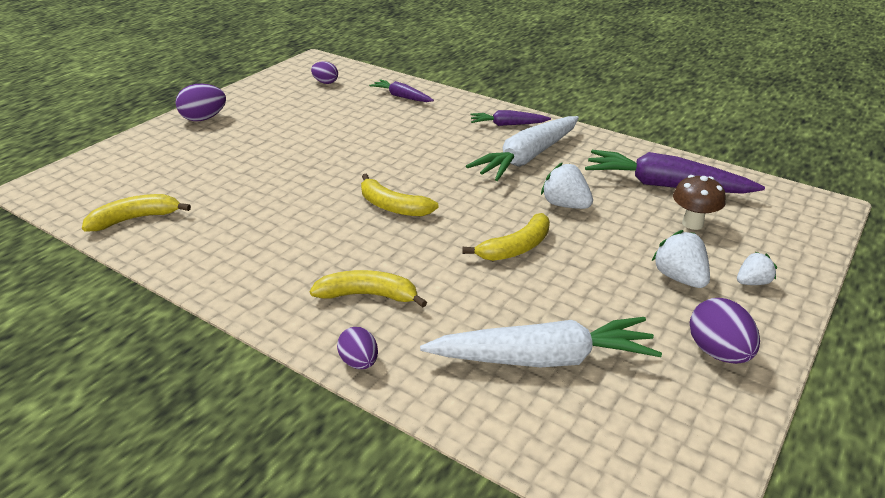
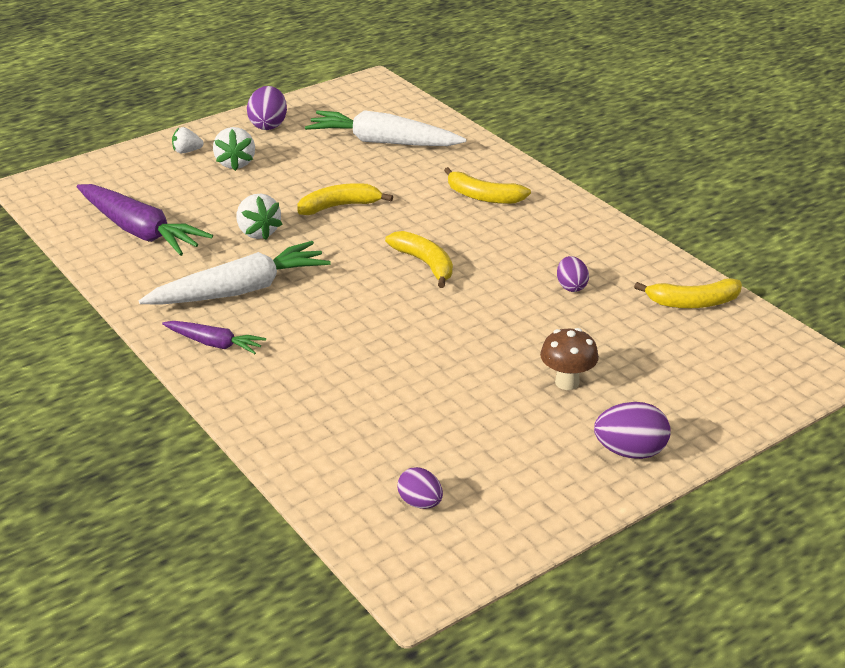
camera: 160 degrees left, 0 degrees up
purple egg [337,327,378,369] -> purple egg moved to [557,256,589,292]
purple carrot [369,79,434,102] -> none
brown mushroom [673,175,726,230] -> brown mushroom moved to [540,328,599,390]

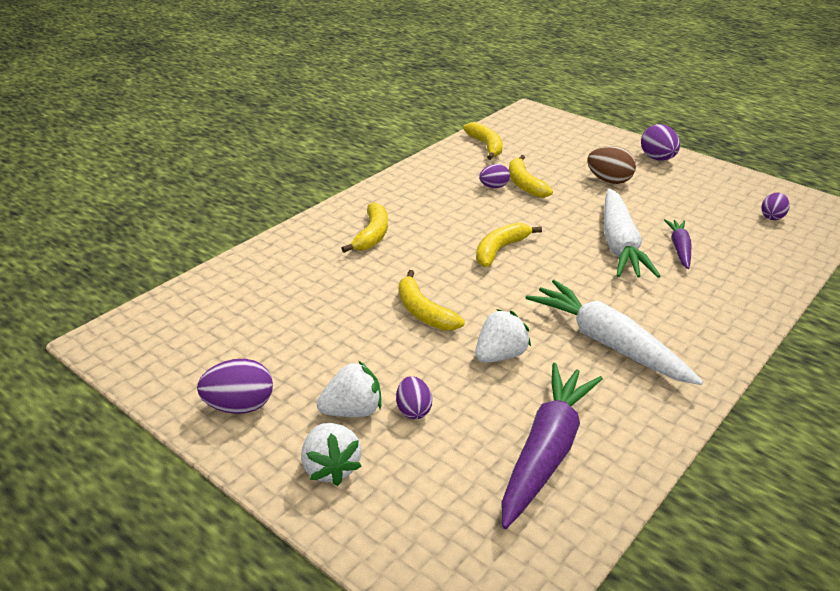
camera: 105 degrees left, 0 degrees up
purple carrot [162,321,266,354] -> purple carrot moved to [664,219,691,269]
white strawberry [172,127,204,153] -> white strawberry [301,423,362,486], size x1.55
white carrot [305,110,466,146] -> white carrot moved to [604,188,660,278]
brown mushroom [540,328,599,390] -> brown egg [587,146,636,184]
none -> purple egg [396,376,432,419]
none -> yellow banana [509,155,553,198]

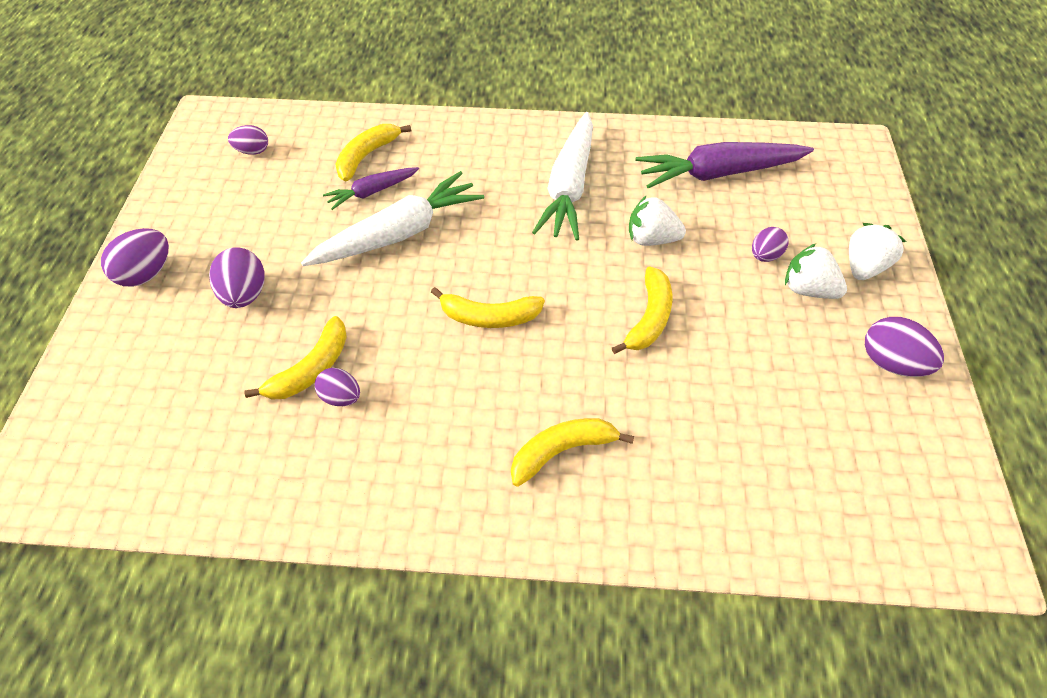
camera: 125 degrees left, 20 degrees up
yellow banana [463,122,503,160] -> yellow banana moved to [335,124,411,181]
brown egg [587,146,636,184] -> purple egg [209,247,265,308]

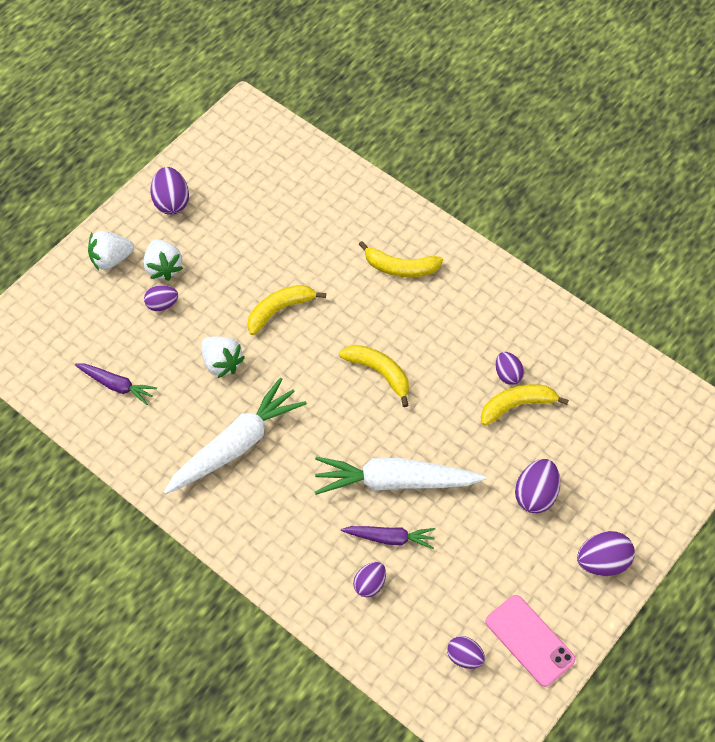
camera: 145 degrees left, 5 degrees up
yellow banana [335,124,411,181] -> purple egg [353,562,386,597]
purple carrot [636,142,814,188] -> purple carrot [75,364,157,405], size x0.54
none -> pink phone [486,595,575,687]

